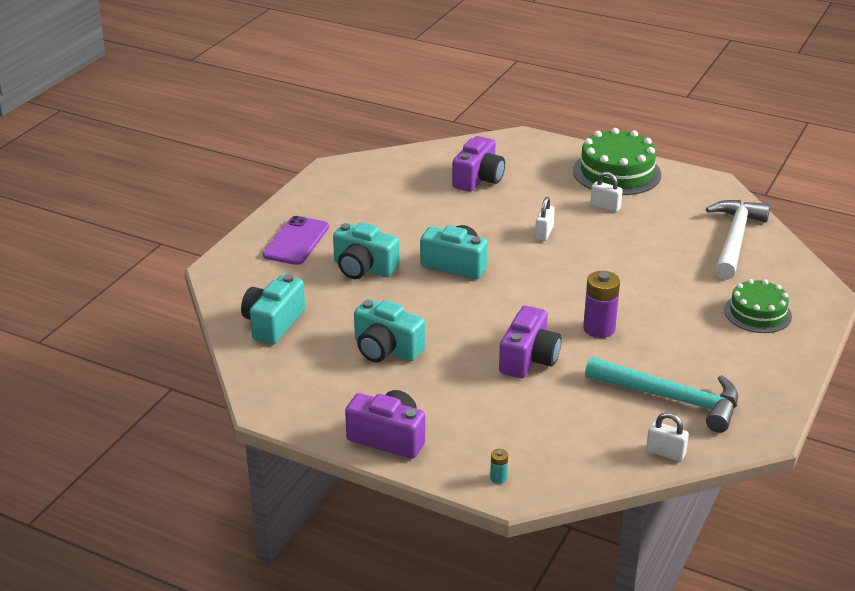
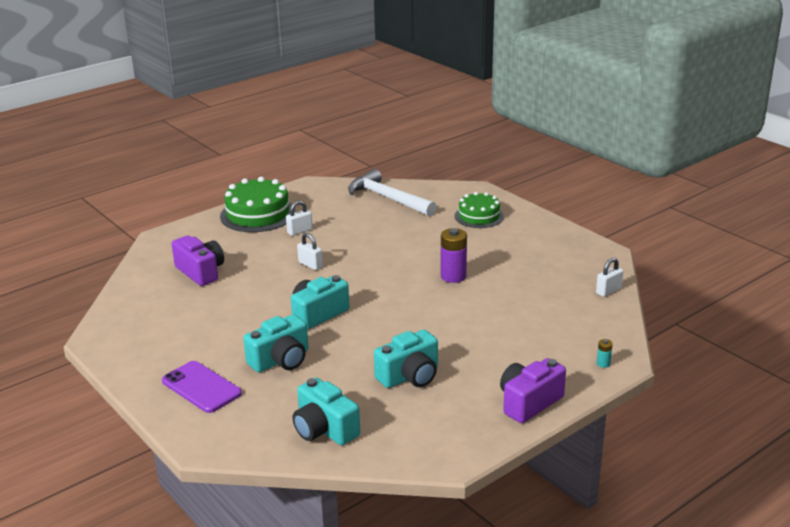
camera: 65 degrees left, 5 degrees down
purple camera [499,306,562,378] -> none
turquoise hammer [585,357,738,433] -> none

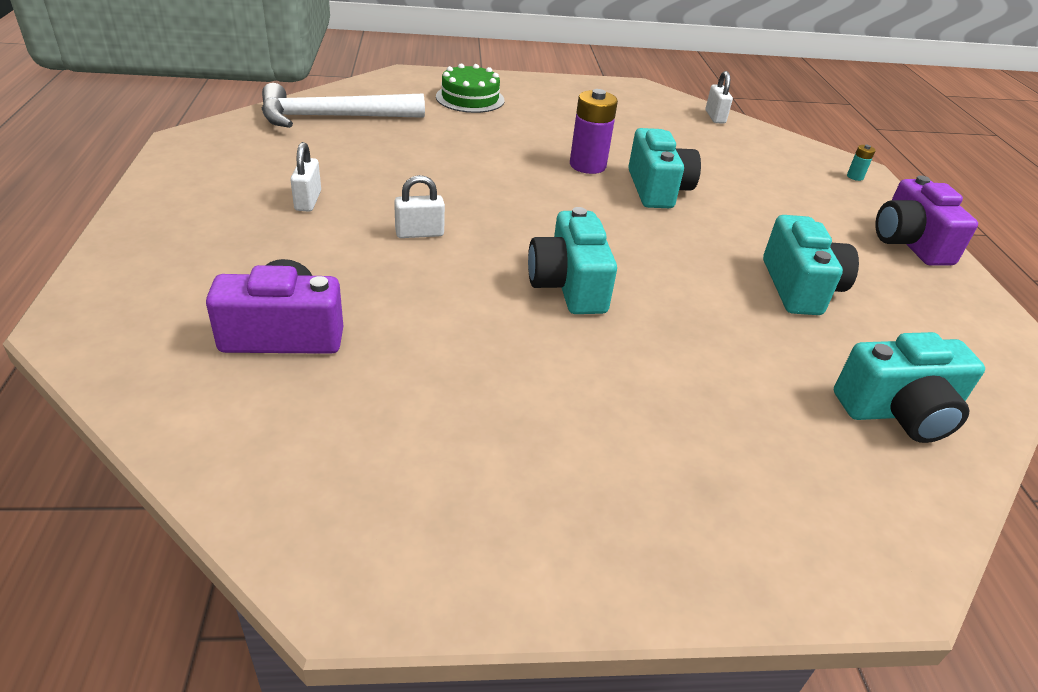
camera: 60 degrees left, 10 degrees up
purple phone [162,361,242,413] -> none
green cake [220,177,296,232] -> none
turquoise camera [243,314,309,372] -> turquoise camera moved to [628,128,701,208]

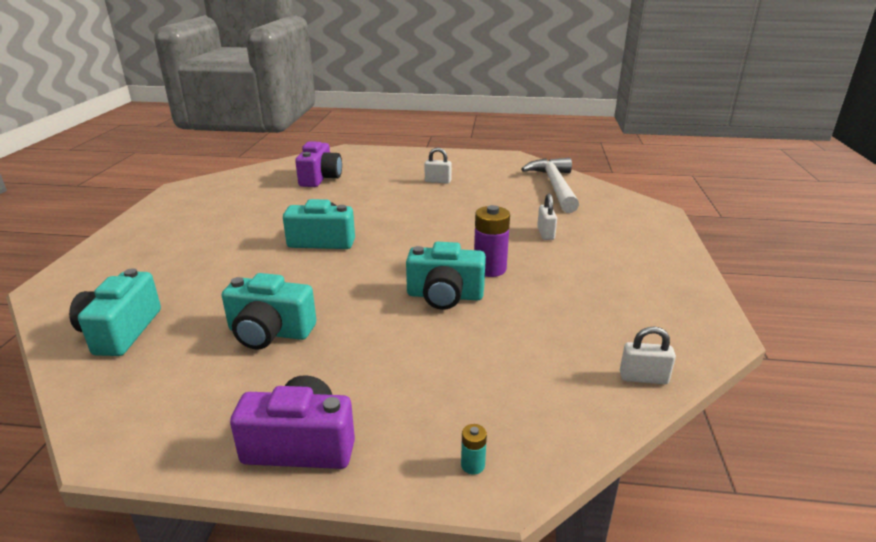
camera: 105 degrees right, 10 degrees down
white padlock [394,175,445,238] -> white padlock moved to [537,194,557,240]
green cake [436,63,505,113] -> none

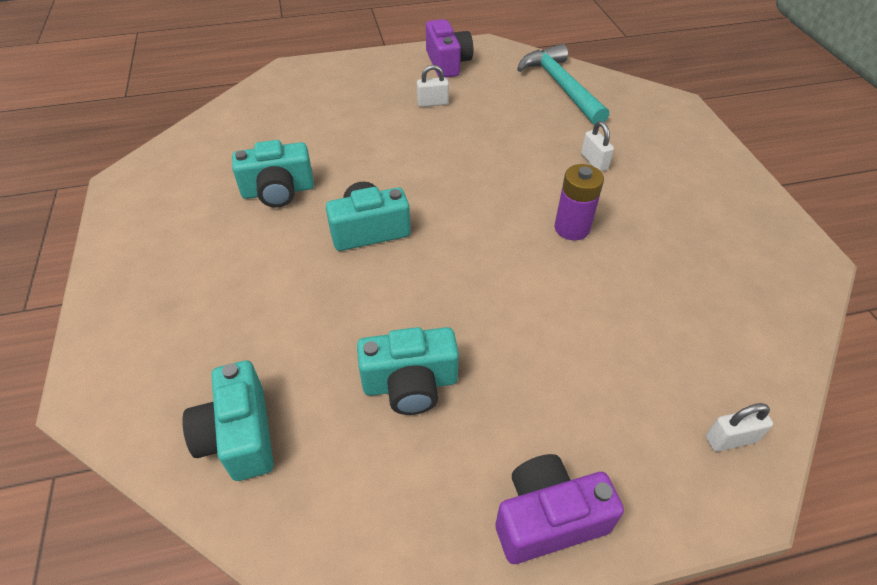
camera: 20 degrees left, 20 degrees up
purple camera [295,141,342,187] -> purple camera moved to [426,19,473,78]
turquoise camera [406,242,486,310] -> turquoise camera moved to [232,140,314,208]
turquoise battery [461,424,487,474] -> none
white hammer [521,157,579,213] -> turquoise hammer [517,44,609,125]
white padlock [620,326,676,384] -> white padlock moved to [706,403,773,452]

